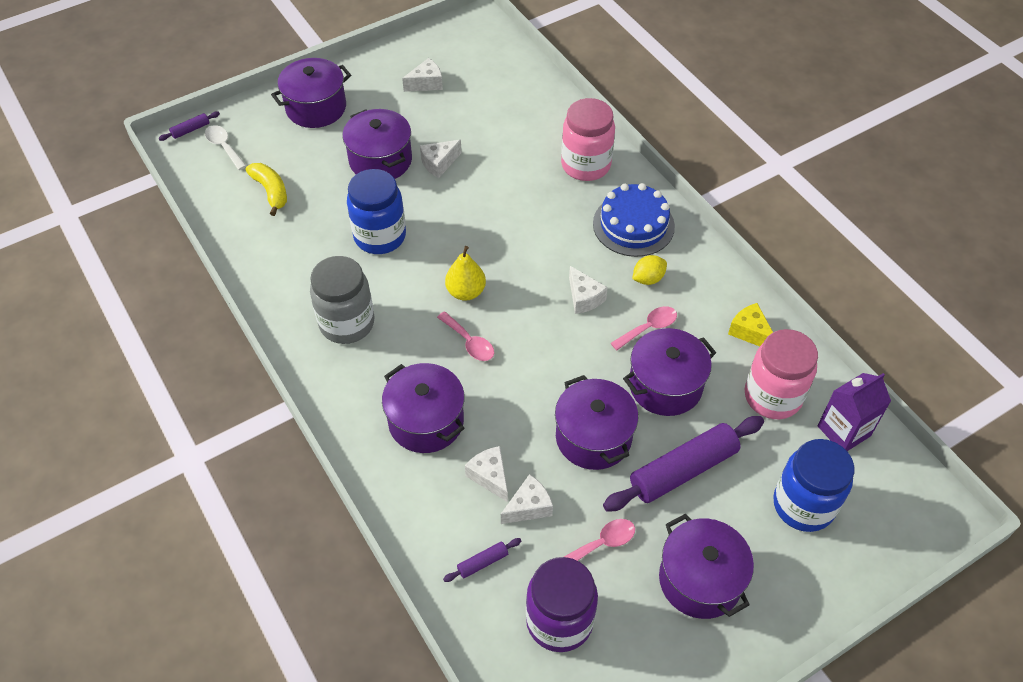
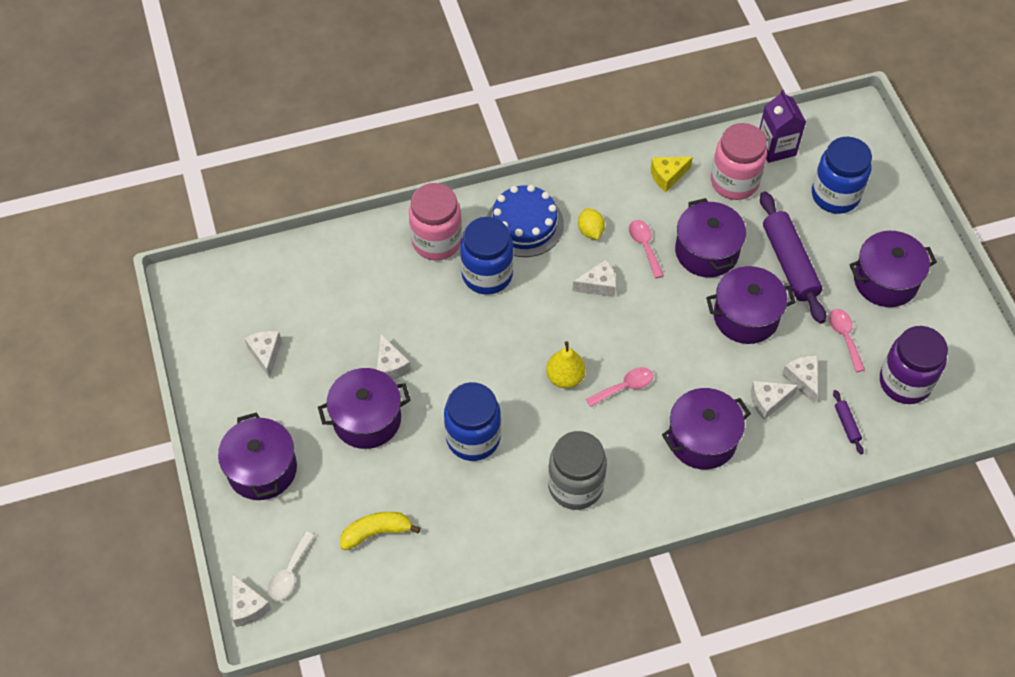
camera: 75 degrees left, 5 degrees up
purple rolling pin [159,111,220,141] -> white cheese [232,574,271,627]
white spoon [205,125,246,170] -> white spoon turned 45 degrees counterclockwise [268,531,315,601]
none -> blue jar [460,217,513,295]

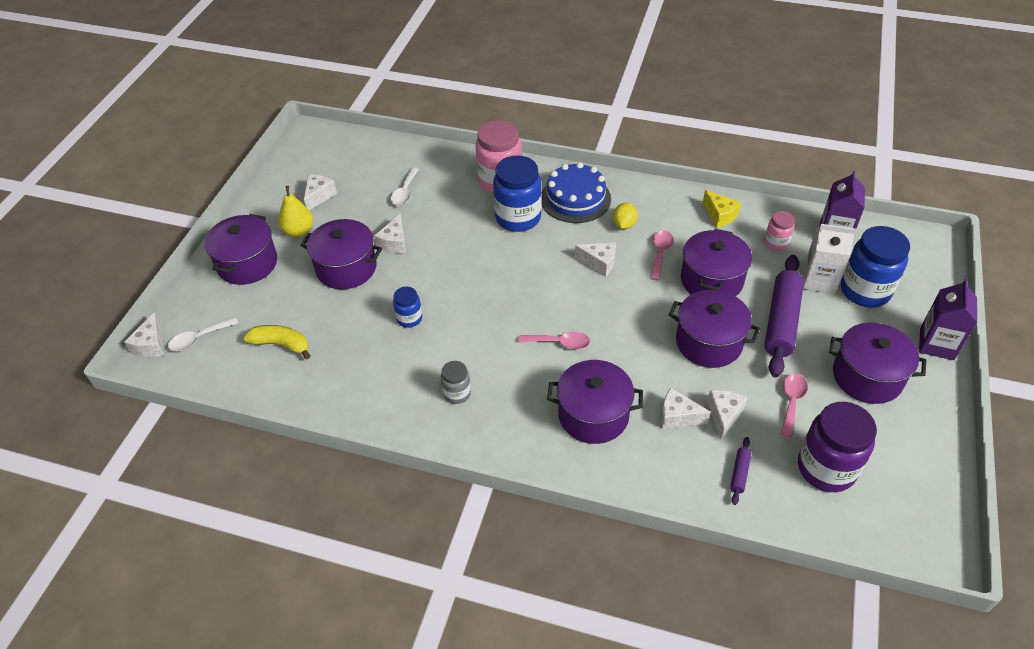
camera: 35 degrees right, 10 degrees down
blue jar [444,382,501,461] -> blue jar [393,286,422,328], size x0.51
yellow pear [546,341,586,388] -> yellow pear moved to [278,186,313,237]
grey jar [548,431,607,510] -> grey jar [441,361,471,404], size x0.51
yellow cheese [650,157,693,192] -> yellow cheese turned 135 degrees counterclockwise [703,190,741,228]
pink jar [711,123,767,200] -> pink jar [764,211,795,251], size x0.51
none -> white spoon [391,167,419,206]
none -> white carton [803,224,856,294]
none -> purple carton [919,279,977,360]

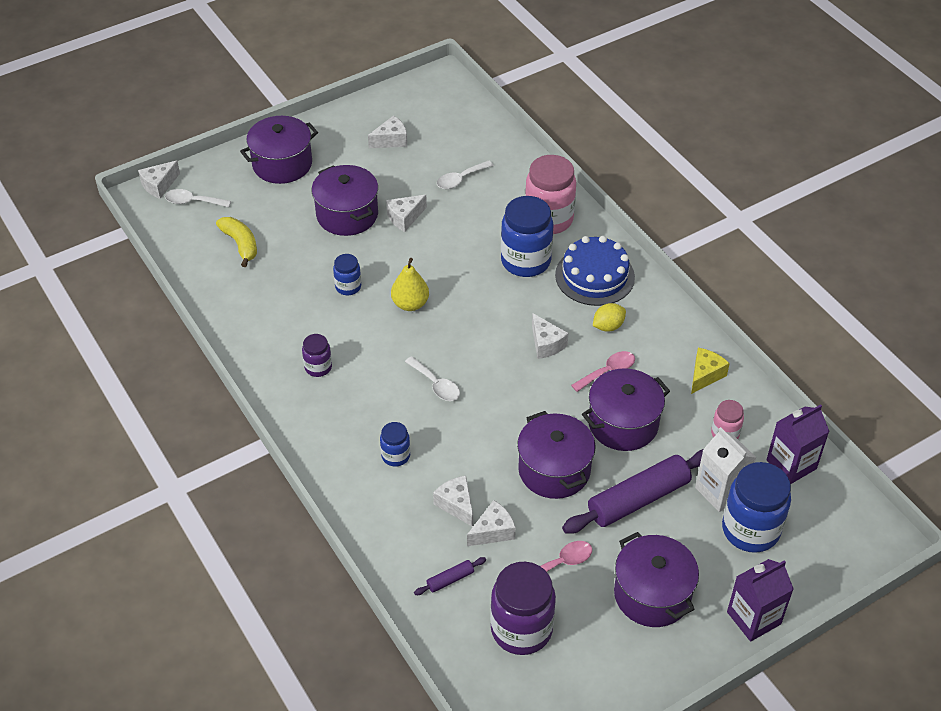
camera: 40 degrees right, 0 degrees up
yellow pear [278,186,313,237] -> yellow pear moved to [391,258,429,311]
grey jar [441,361,471,404] -> purple jar [302,334,332,377]
pink spoon [518,332,590,349] -> white spoon [405,356,460,401]
purple pot [547,360,643,444] -> blue jar [380,422,410,467]
yellow cheese [703,190,741,228] -> yellow cheese turned 150 degrees counterclockwise [691,348,730,394]

